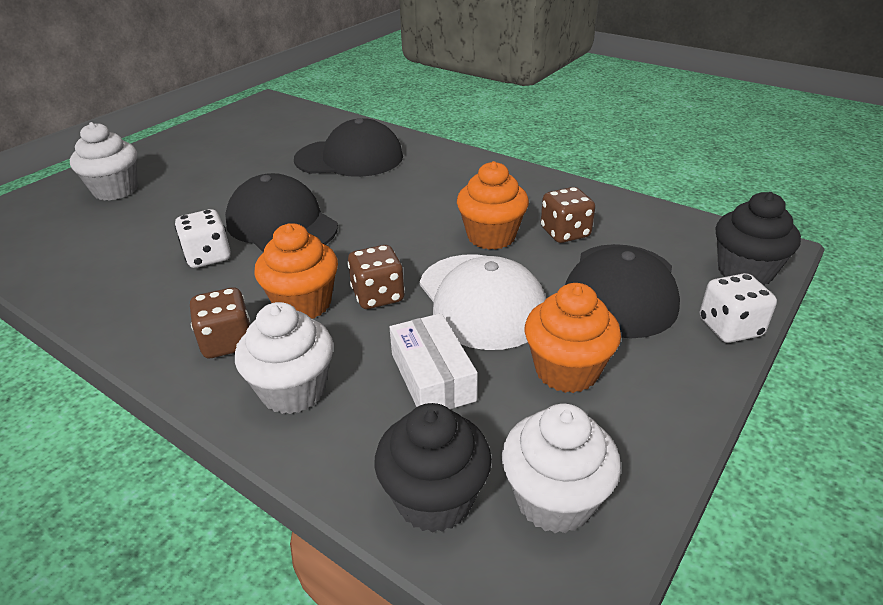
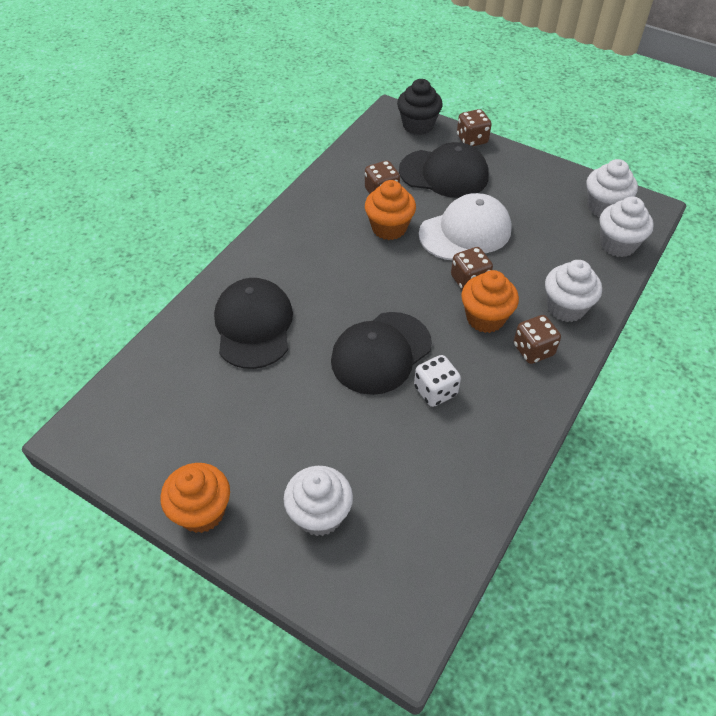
camera: 95 degrees left, 15 degrees up
black cupcake [374,403,492,533] -> white cupcake [600,196,654,257]
white box [390,313,477,409] -> none
orange cupcake [525,283,621,393] -> orange cupcake moved to [160,463,230,533]
white dice [700,273,777,343] -> brown dice [457,109,492,146]

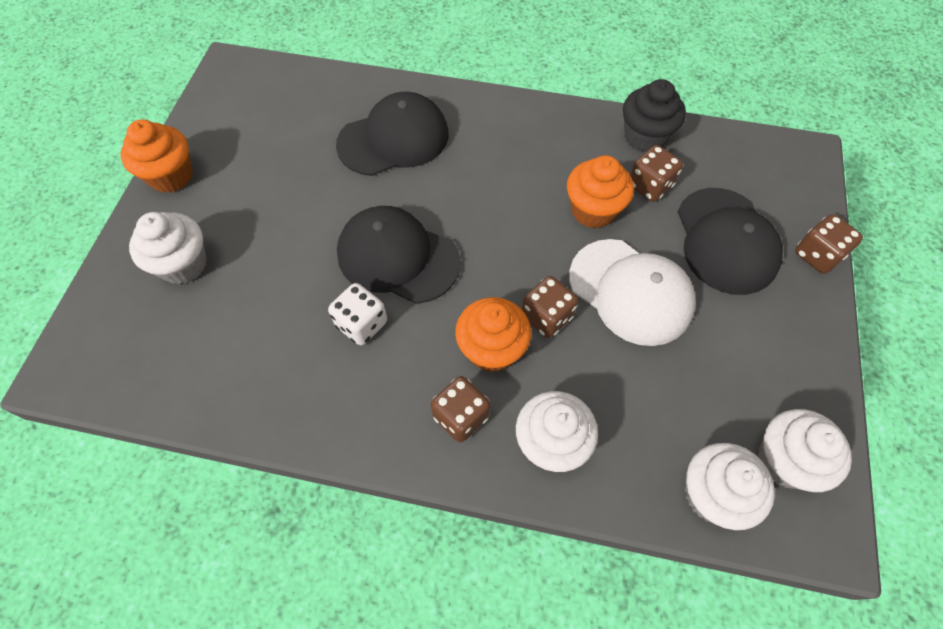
camera: 70 degrees right, 10 degrees up
black cupcake [397,79,443,135] -> black cupcake moved to [623,79,686,152]

